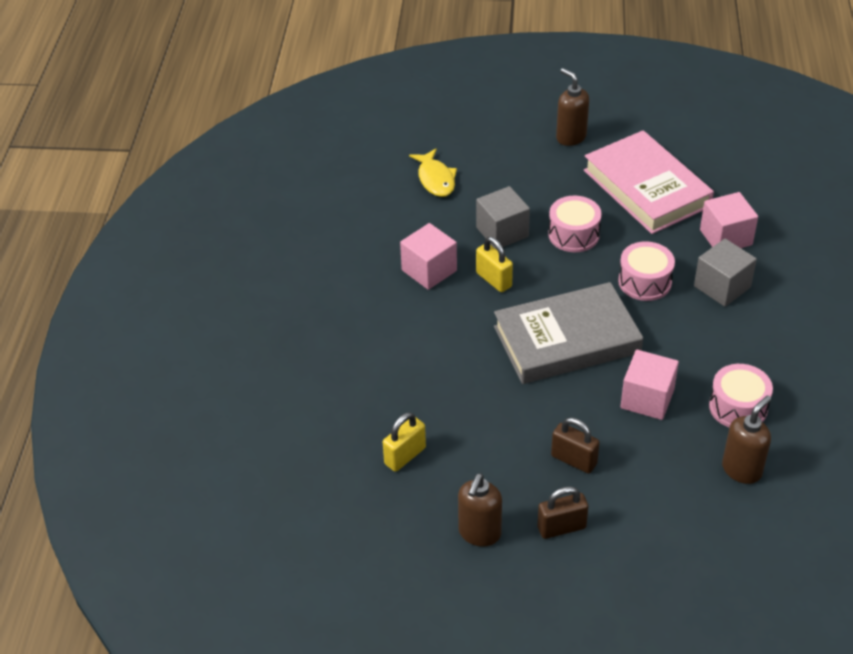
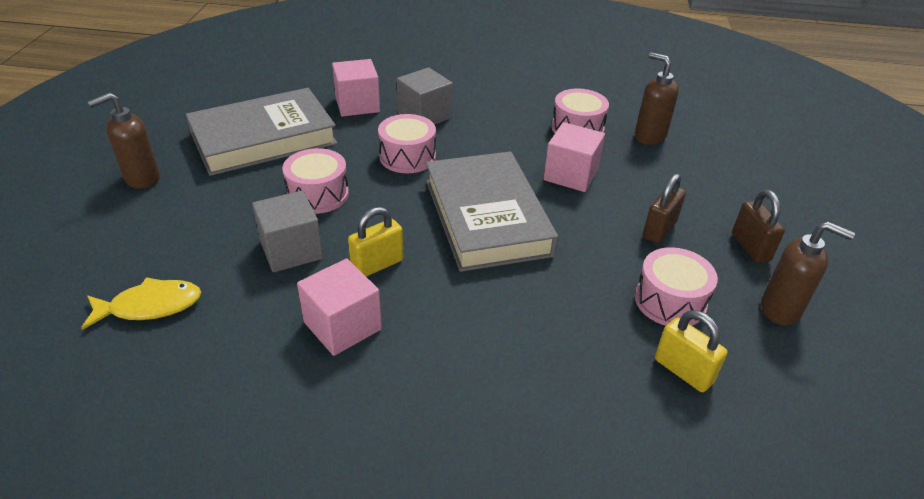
camera: 90 degrees left, 5 degrees down
pink book [584,130,714,234] -> grey book [186,88,338,176]
none -> pink drum [635,247,718,326]

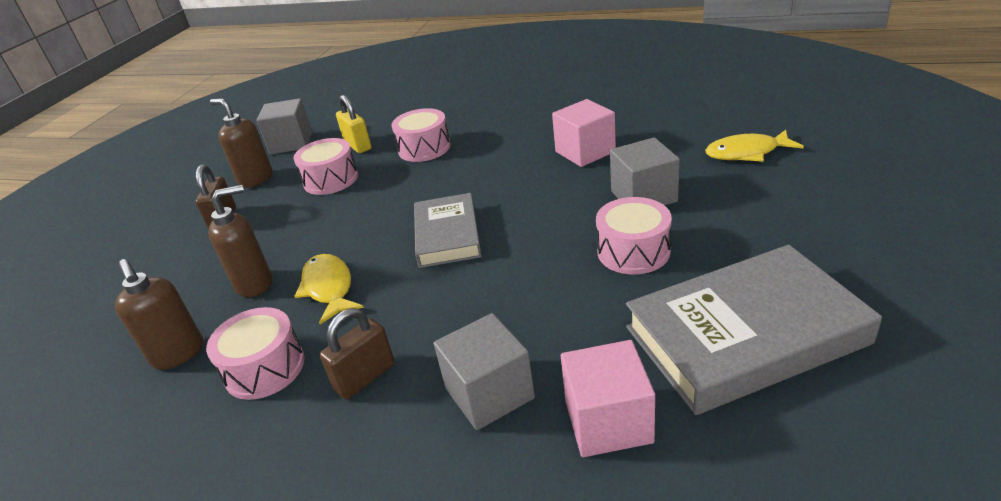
camera: 165 degrees left, 5 degrees down
brown soap dispenser [88,93,160,189] -> brown soap dispenser moved to [208,185,272,297]
yellow padlock [348,207,403,277] -> none
pink drum [378,114,436,173] -> pink drum moved to [391,108,450,162]
grey book [426,151,558,272] -> grey book [414,193,482,268], size x0.61
pink cube [543,122,605,192] -> yellow fish [294,254,364,325]
brown padlock [643,173,686,244] -> brown padlock moved to [319,308,395,400]
none -> grey cube [256,98,312,155]

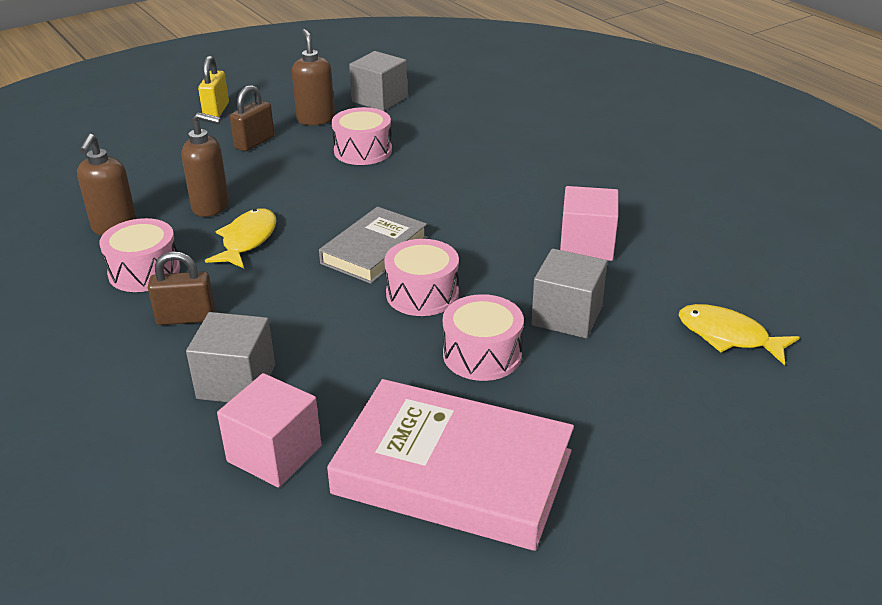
camera: 35 degrees right, 0 degrees up
yellow padlock [336,95,371,153] -> yellow padlock moved to [198,56,229,117]
pink drum [391,108,450,162] -> pink drum moved to [384,239,459,316]
grey book [626,245,882,415] -> pink book [327,379,574,551]

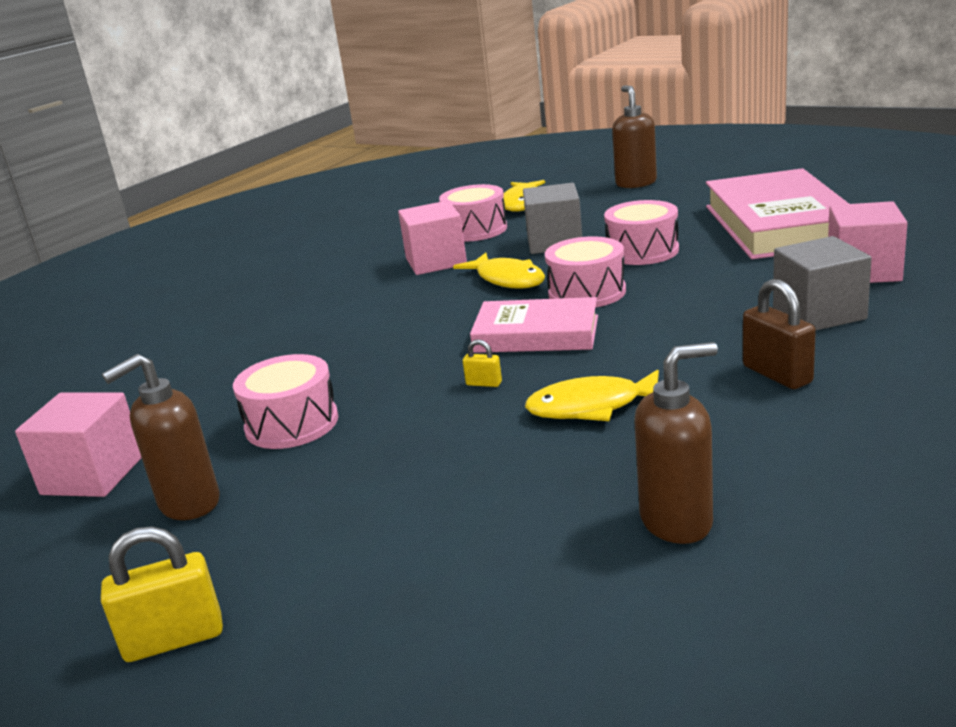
camera: 110 degrees left, 10 degrees down
pink drum [99,218,180,292] -> pink drum moved to [439,184,507,241]
brown soap dispenser [181,112,229,217] -> brown soap dispenser moved to [612,86,657,188]
brown padlock [230,85,274,152] -> none
grey book [319,206,427,284] -> pink book [470,297,598,353]
grey cube [349,51,408,111] -> pink cube [15,392,142,497]
none -> yellow fish [453,253,545,289]
none -> yellow padlock [463,339,502,387]

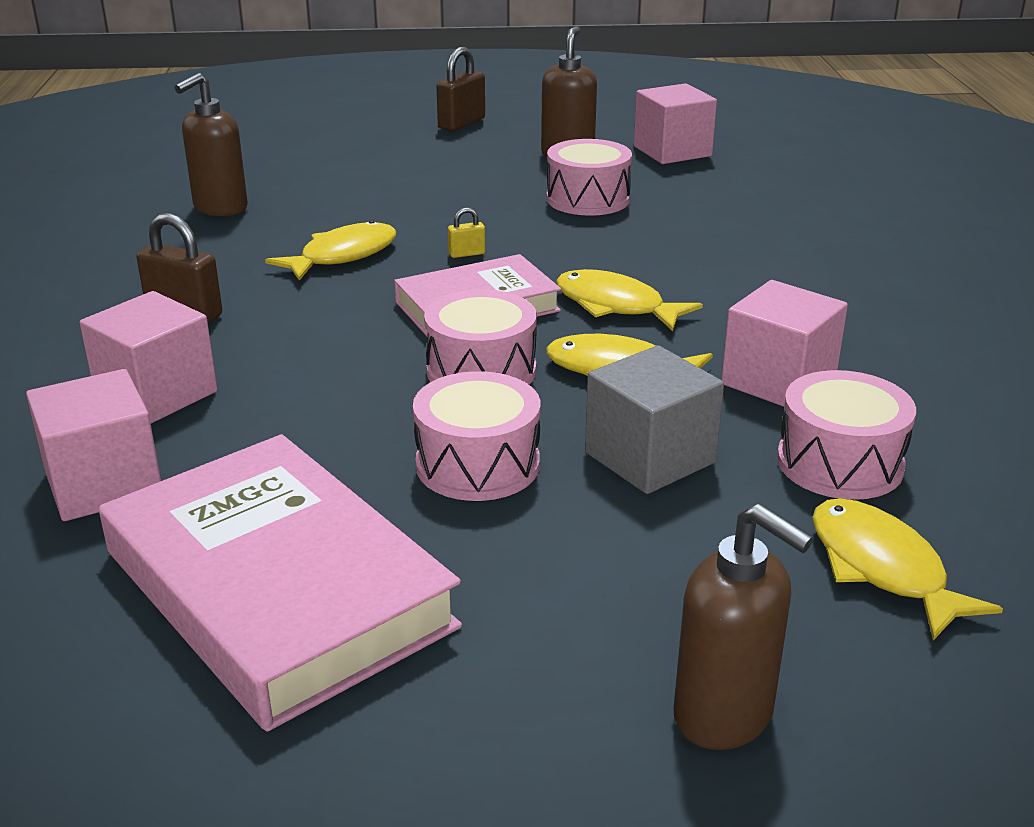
camera: 140 degrees right, 5 degrees up
yellow padlock [101,526,223,662] -> brown padlock [436,47,485,131]
grey cube [773,236,872,330] -> pink cube [80,291,217,423]
none -> yellow fish [556,269,703,331]

